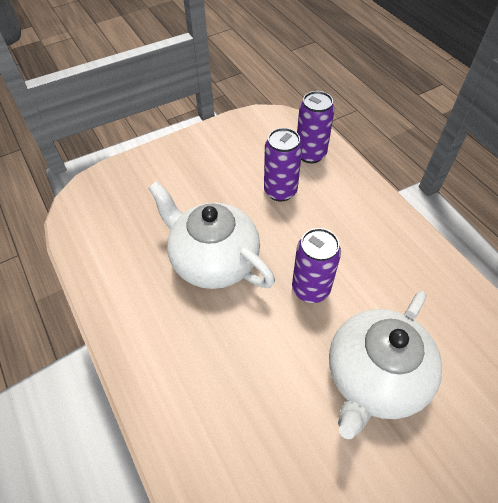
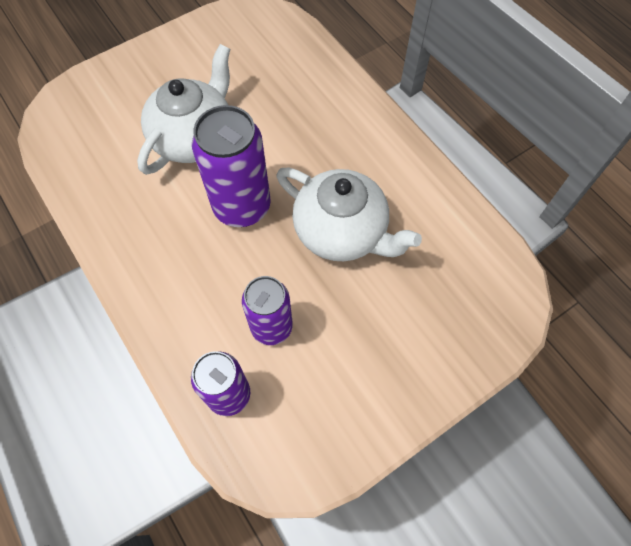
camera: 175 degrees right, 10 degrees up
purple can [292,228,341,303] -> purple can [192,105,271,227], size x1.53

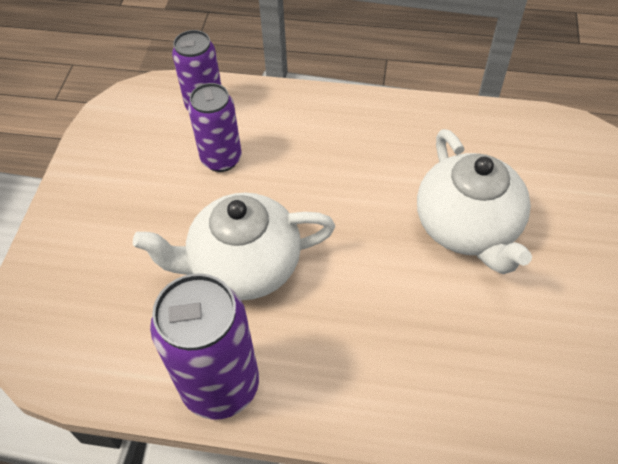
camera: 135 degrees right, 10 degrees down
purple can [192,105,271,227] -> purple can moved to [150,273,259,420]

